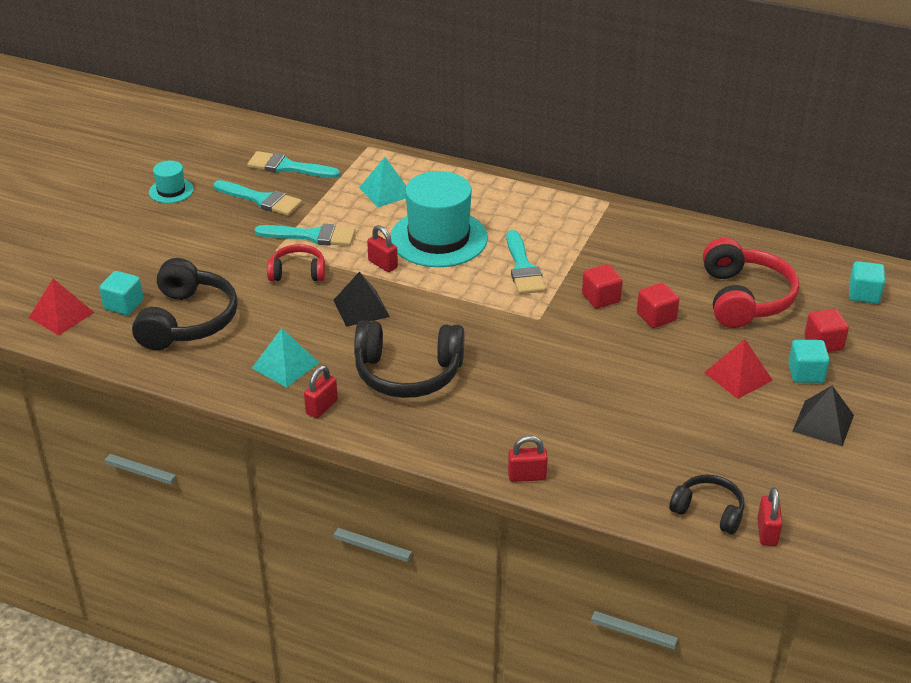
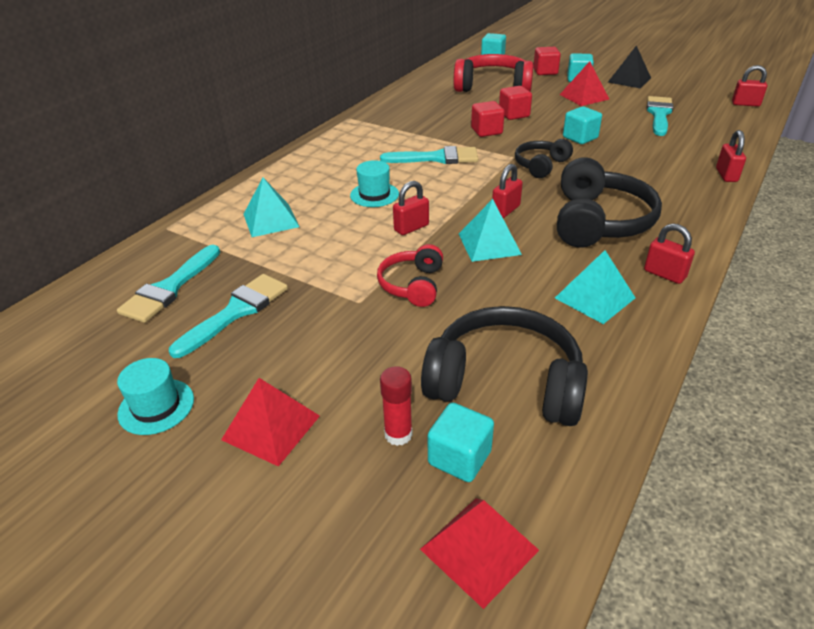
camera: 80 degrees left, 0 degrees up
turquoise brush [254,224,356,246] -> turquoise brush moved to [647,96,673,136]
black pyramid [334,272,390,327] -> turquoise pyramid [459,199,522,262]
turquoise hat [390,171,488,267] -> turquoise hat [350,160,399,207], size x0.47
black headphones [669,475,745,534] -> black headphones moved to [515,139,573,178]
none -> red pyramid [221,378,320,467]
none -> red glue stick [380,366,413,446]
none -> red padlock [492,164,523,218]
none -> turquoise cube [563,106,602,144]

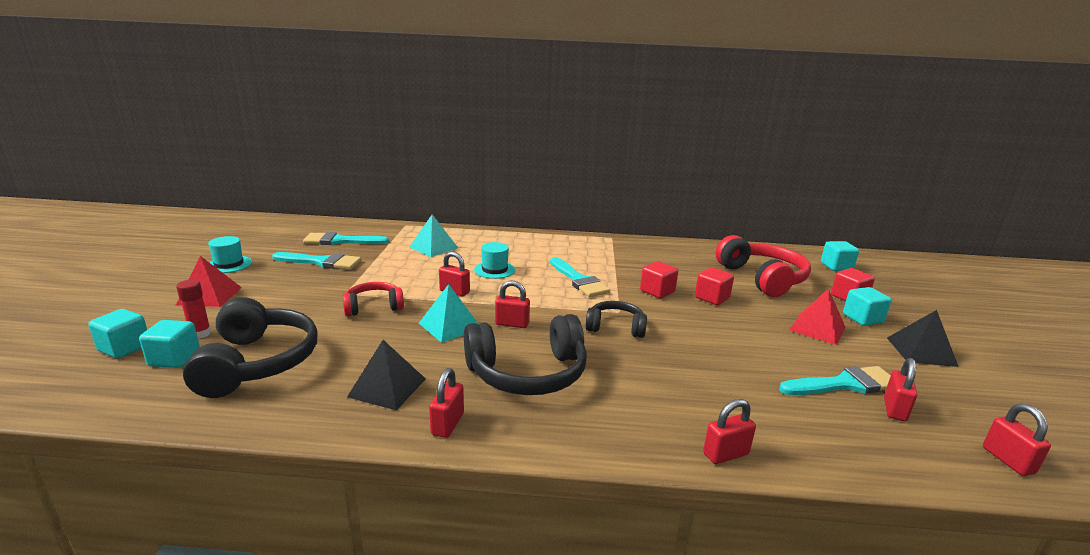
camera: 60 degrees right, 15 degrees down
red pyramid [420,498,539,609] -> none
turquoise pyramid [555,250,635,324] -> black pyramid [347,340,426,410]
turquoise cube [563,106,602,144] -> turquoise cube moved to [88,309,147,358]
none -> red padlock [884,358,917,421]

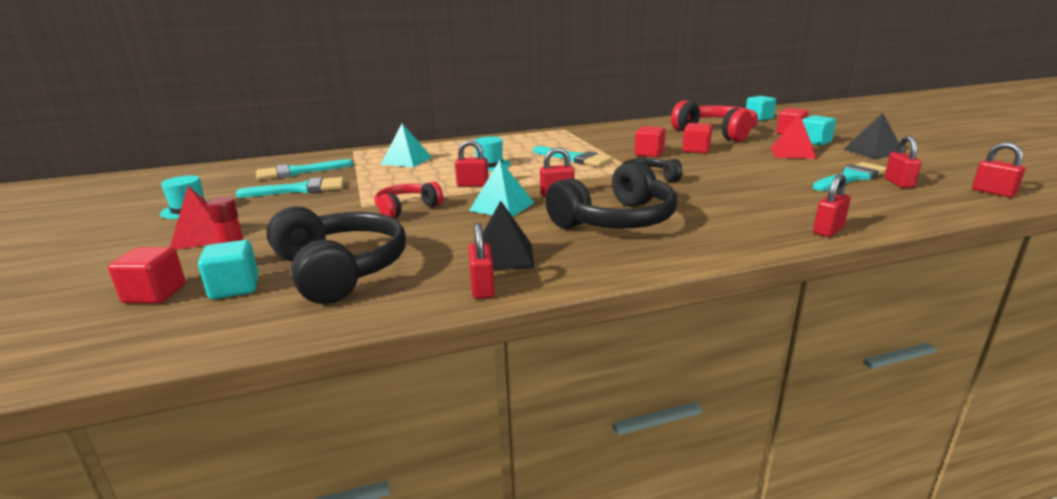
camera: 20 degrees left, 0 degrees up
turquoise cube [88,309,147,358] -> red cube [108,247,186,304]
red padlock [429,368,464,438] -> red padlock moved to [468,223,495,299]

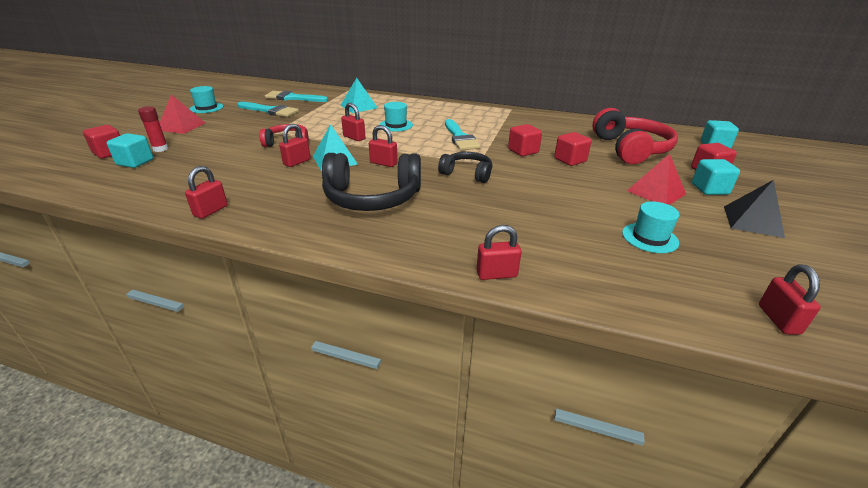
camera: 35 degrees right, 10 degrees up
black headphones [266,206,406,304] -> none
black pyramid [483,201,535,270] -> none
turquoise brush [812,162,886,191] -> turquoise hat [622,201,680,253]
red padlock [884,136,922,188] -> red padlock moved to [279,124,311,167]

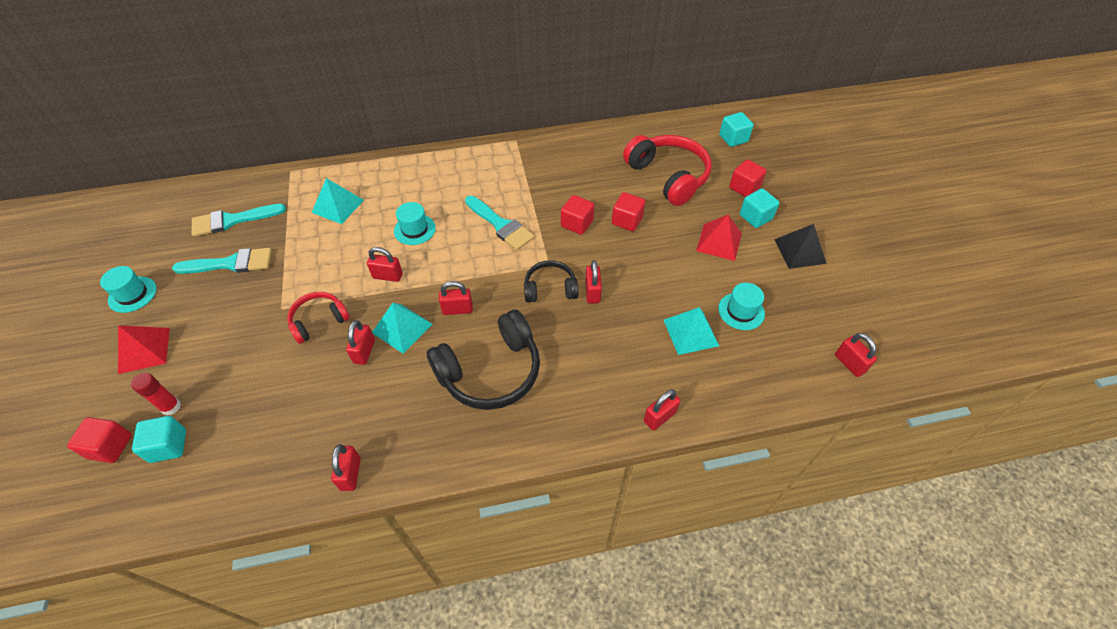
camera: 30 degrees left, 20 degrees up
none -> red padlock [585,260,602,303]
none -> turquoise pyramid [664,307,719,355]

